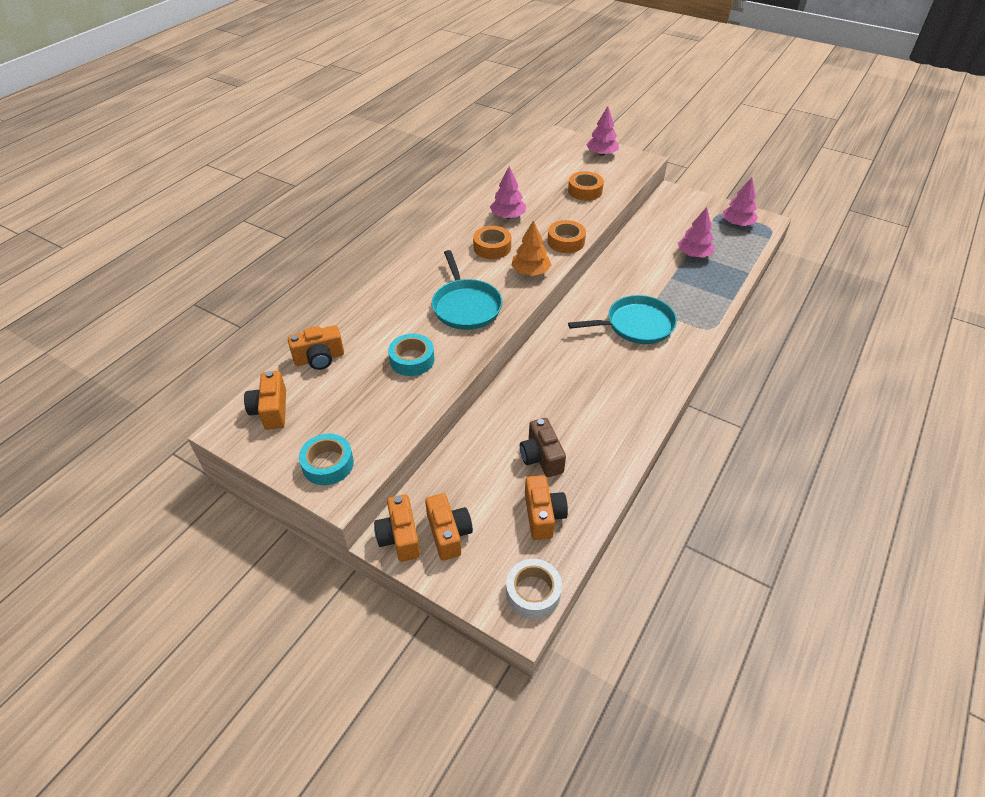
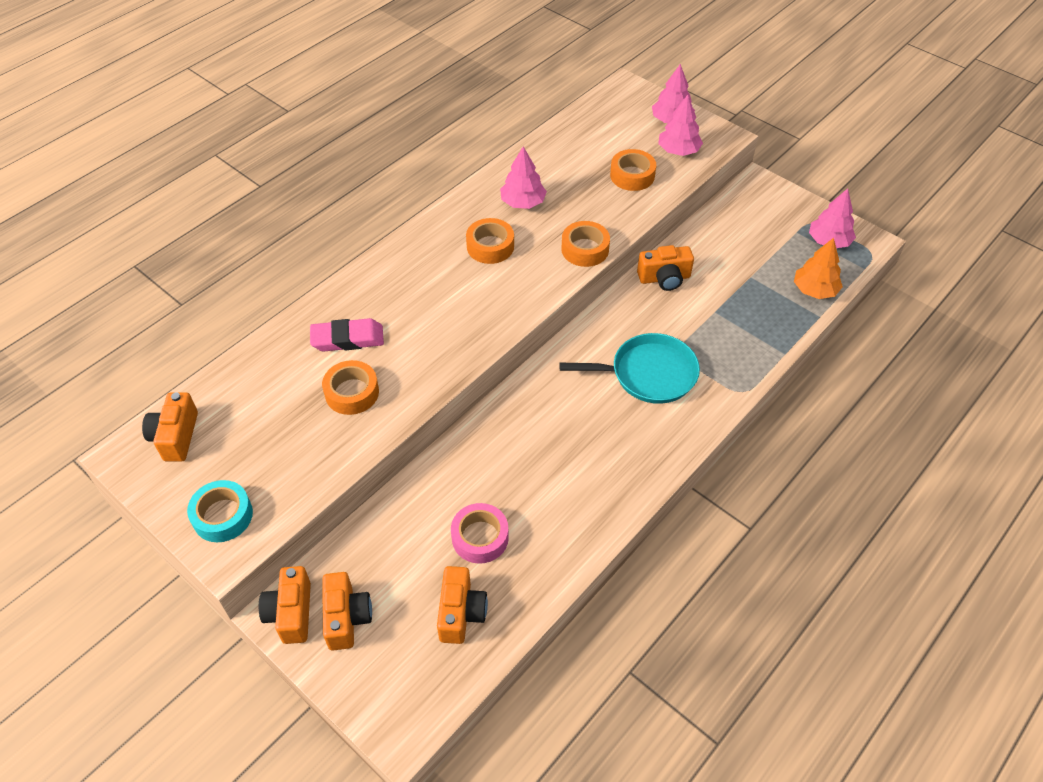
camera: 10 degrees right, 5 degrees up
orange camera [288,325,344,370] -> orange camera moved to [637,245,694,291]
turquoise tape [388,334,434,376] -> orange tape [322,360,379,415]
turquoise pan [432,250,502,330] -> none
white tape [506,559,562,619] -> none
orange tree [511,220,551,276] -> orange tree moved to [794,238,843,299]
brown camera [520,418,566,477] -> pink tape [451,503,509,564]
pink tree [678,207,715,258] -> pink tree moved to [658,95,703,156]
none -> pink eraser [310,318,384,352]

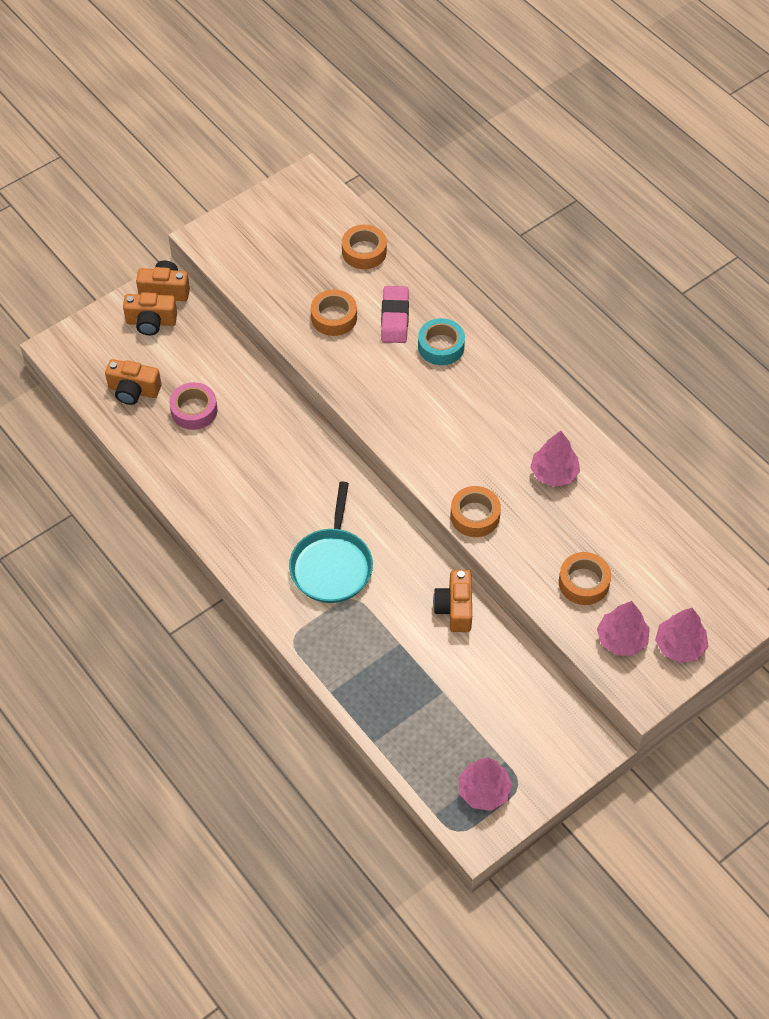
camera: 100 degrees right, 5 degrees up
orange camera [142,392,198,462] -> none
turquoise tape [187,480,253,542] -> turquoise tape moved to [418,318,465,365]
orange tape [466,218,514,264] -> orange tape moved to [342,225,387,269]
orange tree [794,238,843,299] -> none

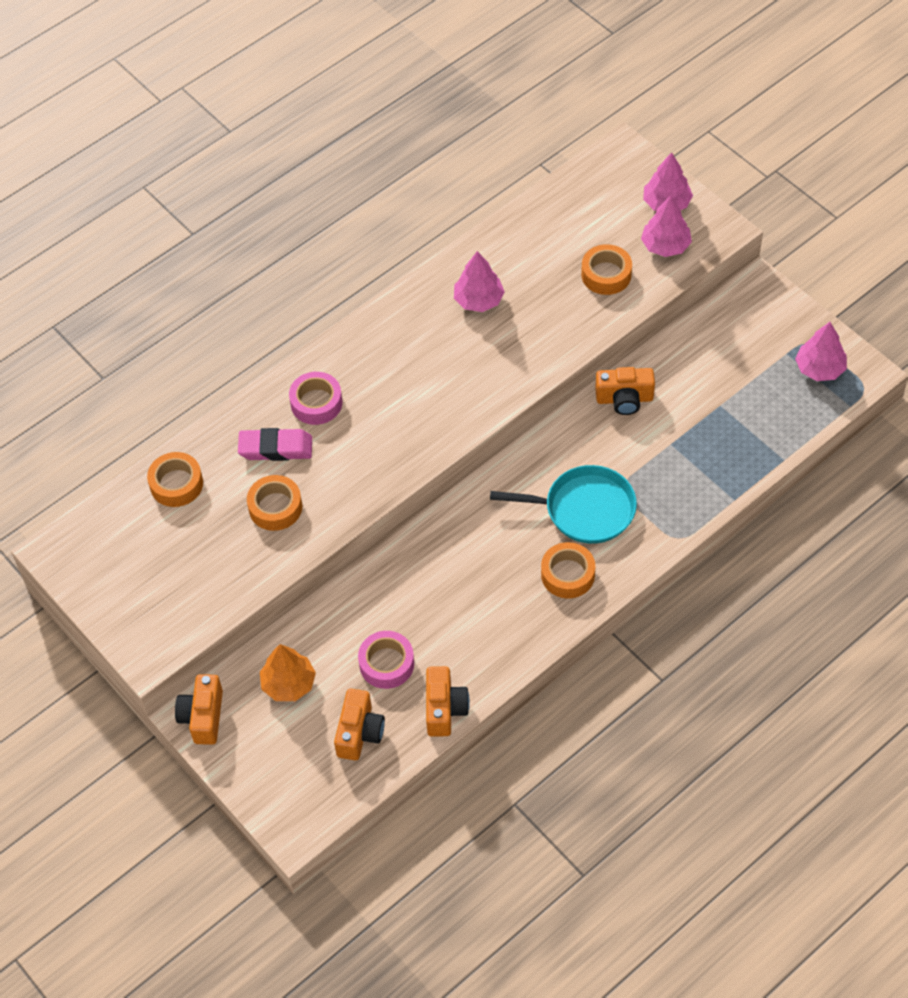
camera: 90 degrees left, 0 degrees up
orange camera [123,292,177,335] -> orange camera moved to [426,666,470,737]
turquoise tape [418,318,465,365] -> pink tape [289,372,343,425]
orange tape [450,486,501,537] -> orange tape moved to [541,542,595,598]
none -> orange tree [260,644,316,701]

